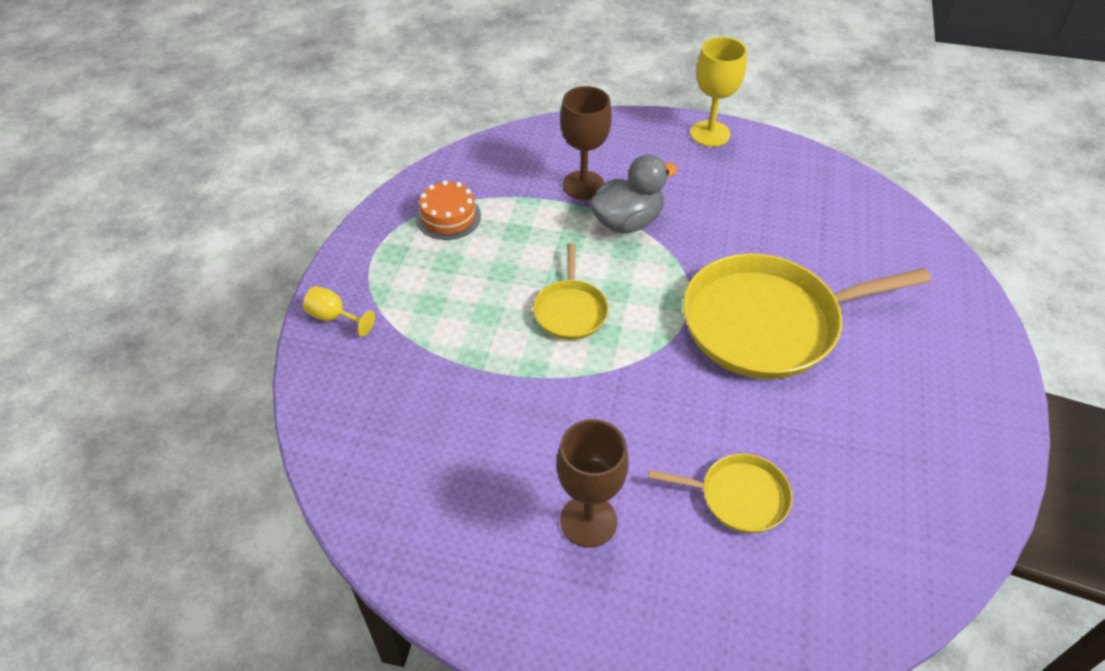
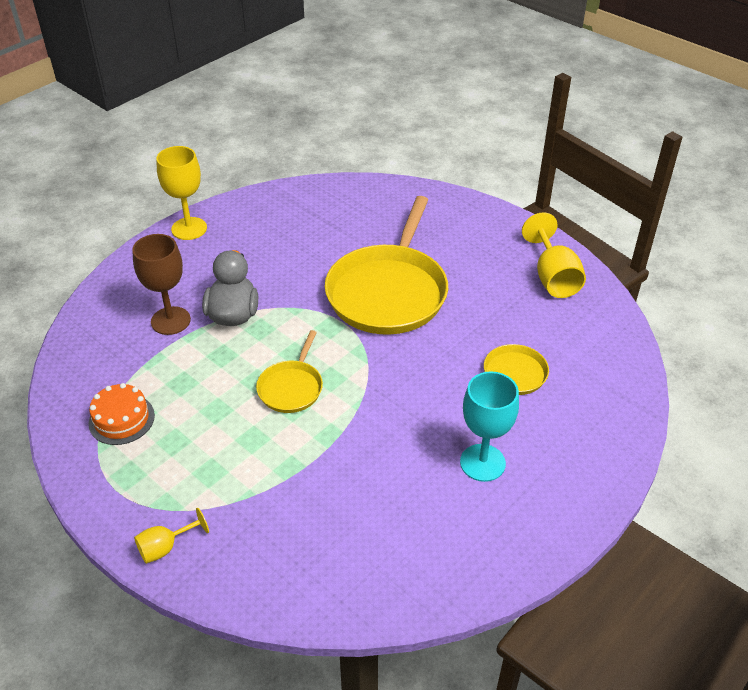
camera: 60 degrees left, 5 degrees down
yellow pan [533,243,609,340] -> yellow pan turned 75 degrees clockwise [256,330,323,413]
brown goblet [556,419,629,548] -> turquoise goblet [460,371,519,482]
none -> yellow goblet [522,212,586,298]

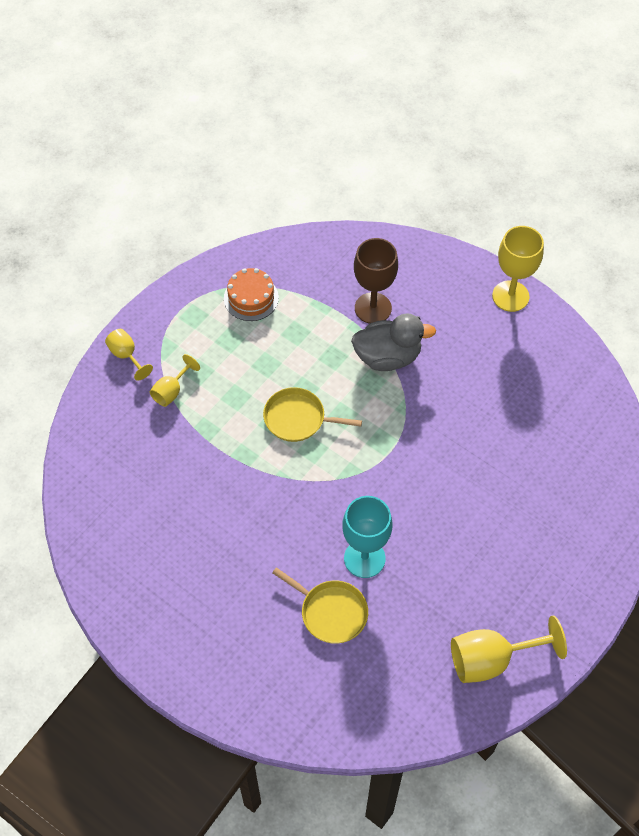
camera: 85 degrees right, 15 degrees up
yellow pan [325,196,448,335] -> none
turquoise goblet [460,371,519,482] -> turquoise goblet moved to [342,496,392,578]
none -> yellow goblet [150,354,200,407]

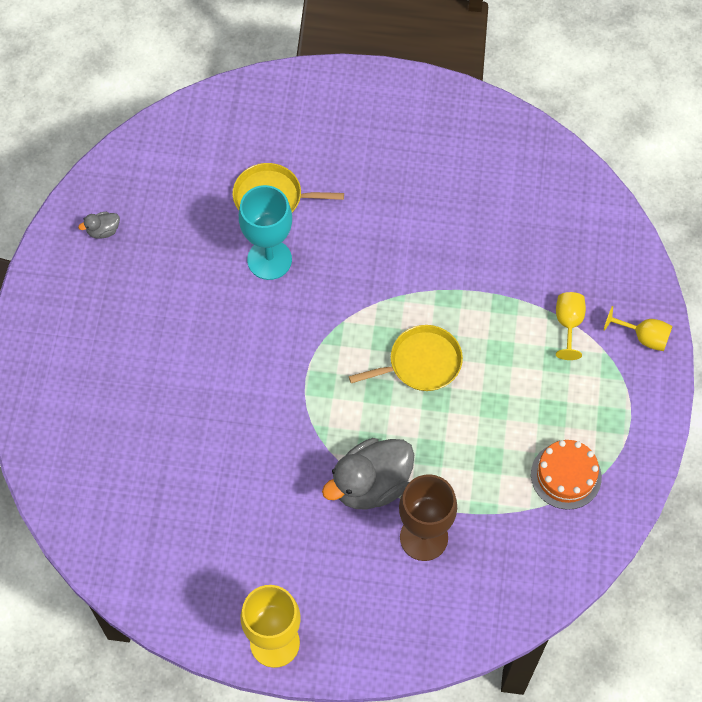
camera: 150 degrees right, 5 degrees up
yellow goblet [451,616,567,683] -> grey duck [78,212,120,239]

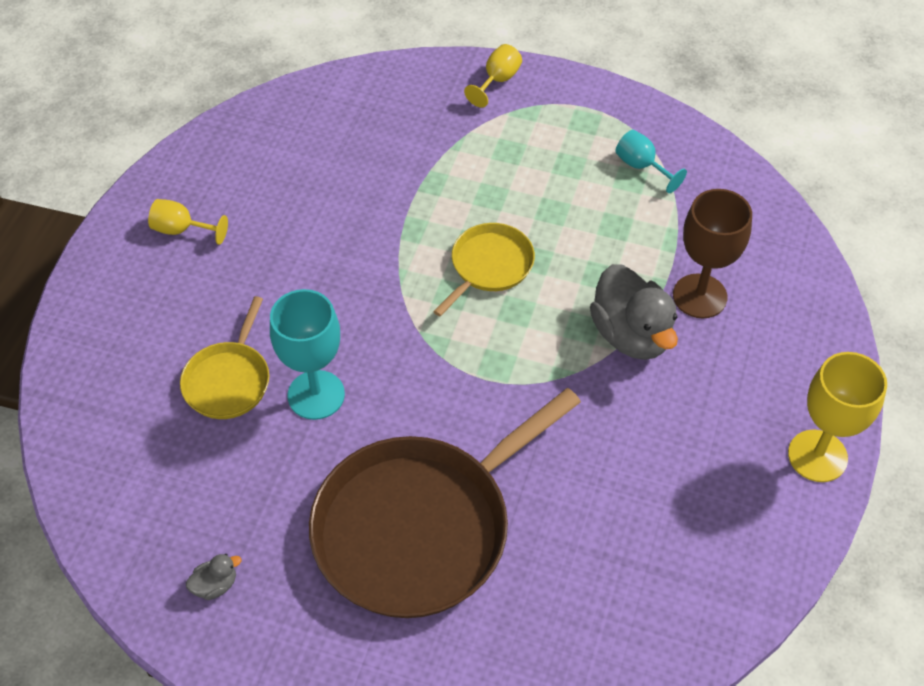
camera: 80 degrees left, 10 degrees down
grey duck [78,212,120,239] -> grey duck turned 105 degrees counterclockwise [186,554,241,600]
yellow pan [349,325,463,391] -> yellow pan turned 45 degrees clockwise [433,223,535,316]
orange cake [531,440,602,510] -> turquoise goblet [615,130,687,193]
yellow goblet [556,292,586,360] -> yellow goblet moved to [148,199,228,245]
none -> brown pan [309,388,581,618]

